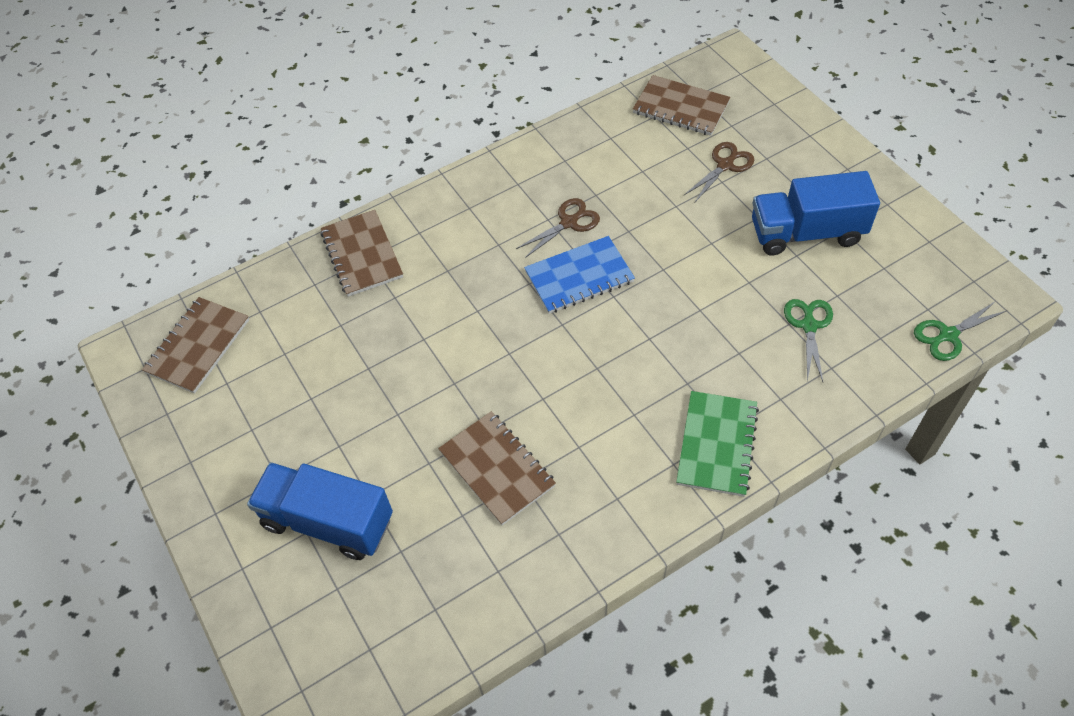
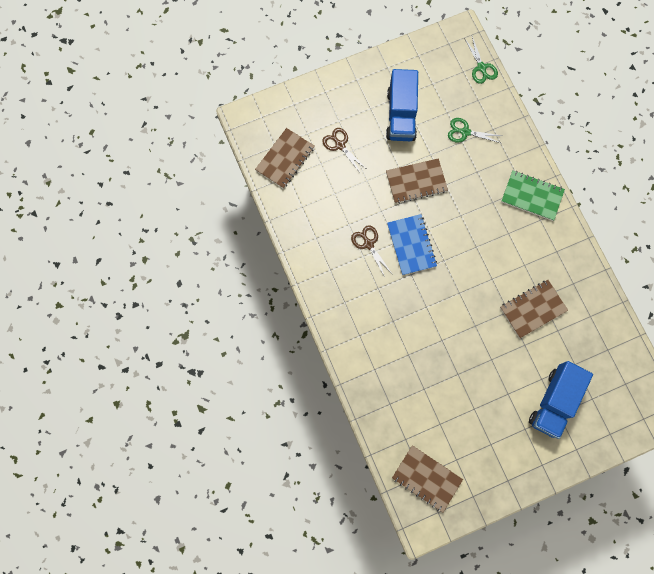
camera: 85 degrees left, 20 degrees up
brown notebook [320,210,403,297] -> brown notebook moved to [386,158,448,204]

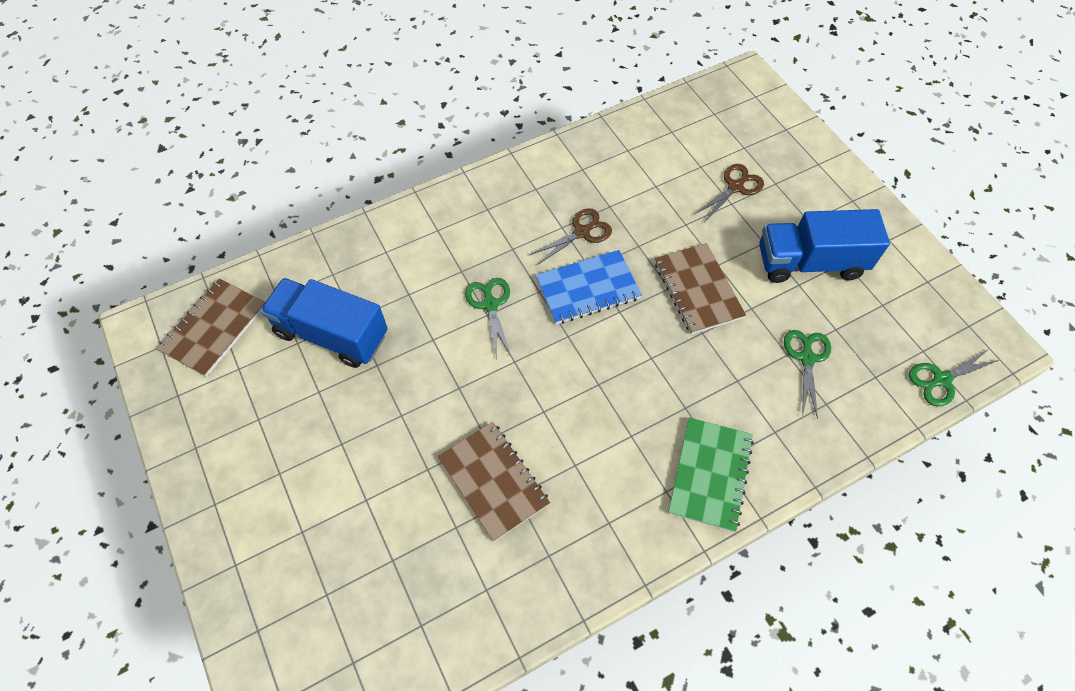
camera: 85 degrees right, 15 degrees down
brown notebook [255,128,315,189] -> none
blue truck [529,361,593,439] -> blue truck moved to [260,278,388,368]
none -> green scissors [465,278,511,358]

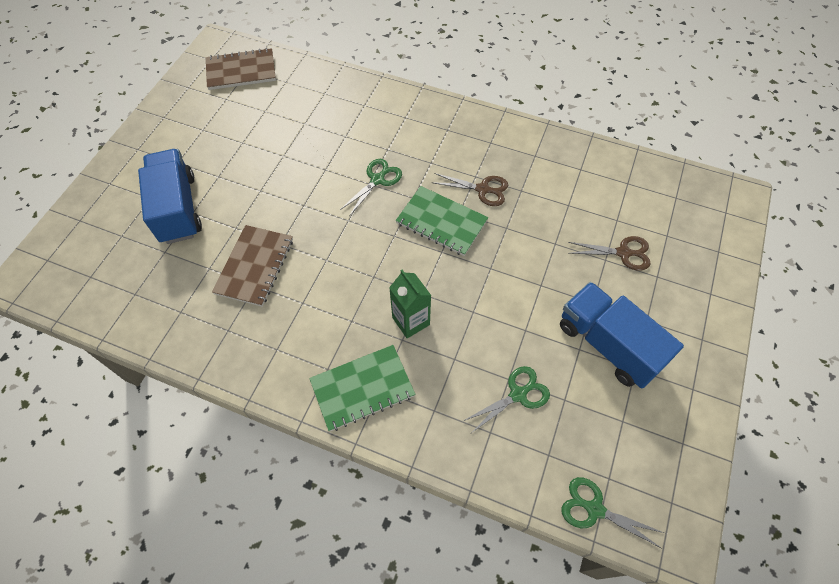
camera: 50 degrees right, 0 degrees up
blue truck [260,278,388,368] -> blue truck moved to [138,149,202,244]
blue notebook [536,250,642,324] -> green notebook [396,186,488,256]
brown notebook [655,243,746,334] -> none
none -> green carton [389,270,431,338]

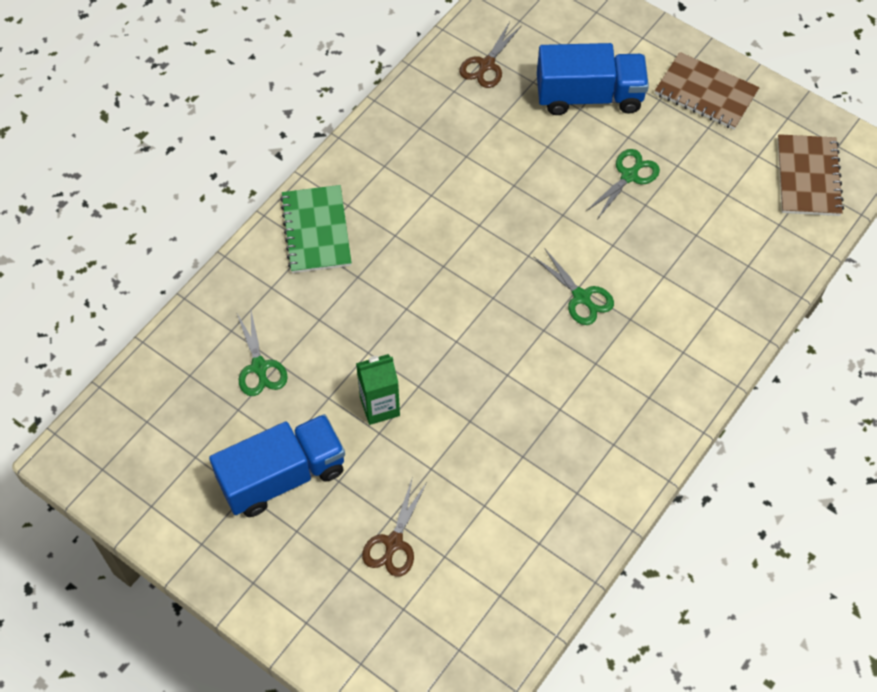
camera: 105 degrees right, 0 degrees up
brown notebook [212,225,293,307] -> brown notebook moved to [655,52,760,130]
green carton [389,270,431,338] -> green carton moved to [356,354,400,425]
green notebook [396,186,488,256] -> none
brown scissors [431,173,508,206] -> brown scissors moved to [459,22,522,88]
green scissors [561,477,664,548] -> green scissors moved to [586,149,660,218]

